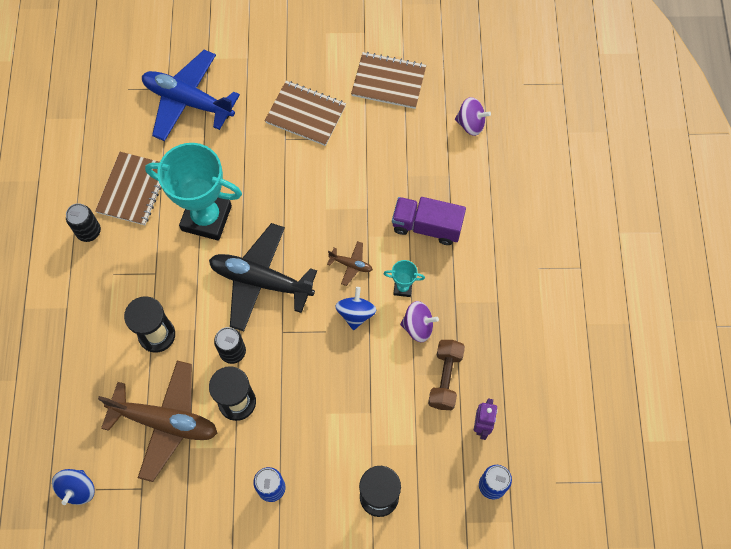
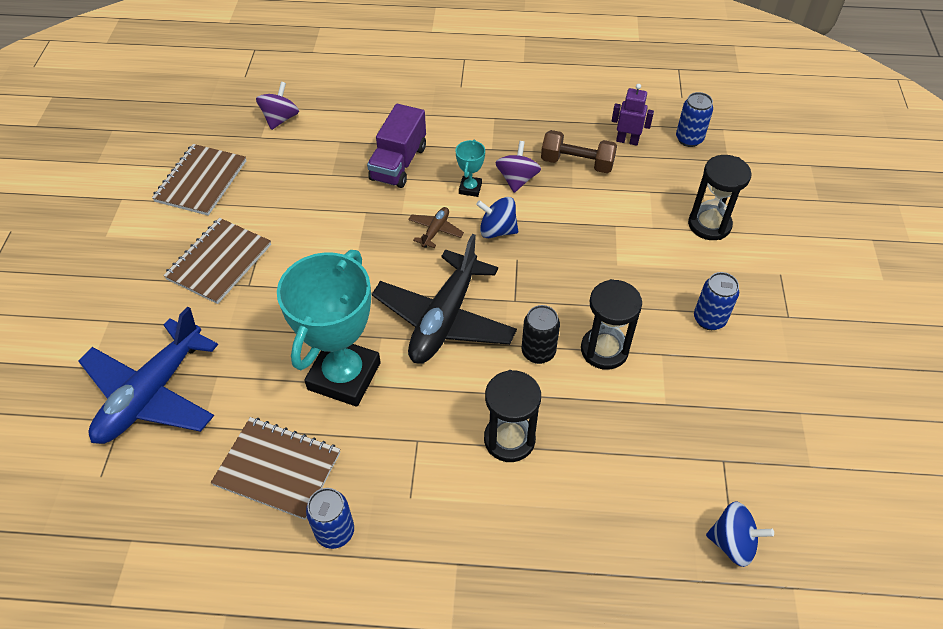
camera: 85 degrees left, 15 degrees down
black can [66,203,101,242] -> blue can [306,488,354,549]
brown plane [98,360,217,482] -> none

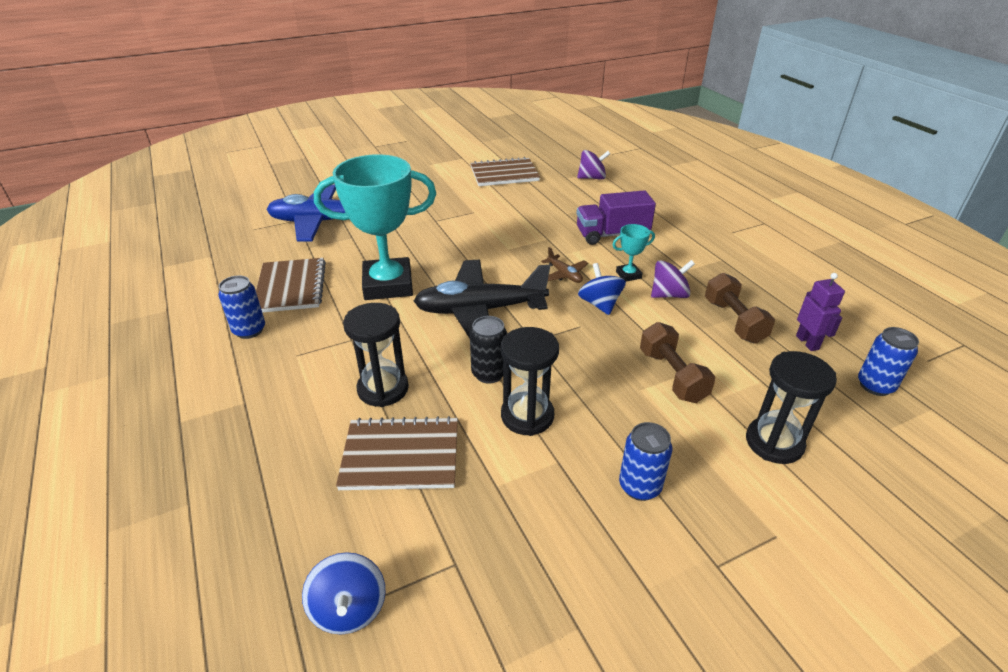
camera: 60 degrees right, 15 degrees down
brown notebook [163,218,271,304] -> brown notebook moved to [336,416,458,490]
brown plane [408,207,464,248] -> brown plane turned 60 degrees clockwise [541,247,589,283]
none -> brown dumbbell [640,322,715,403]

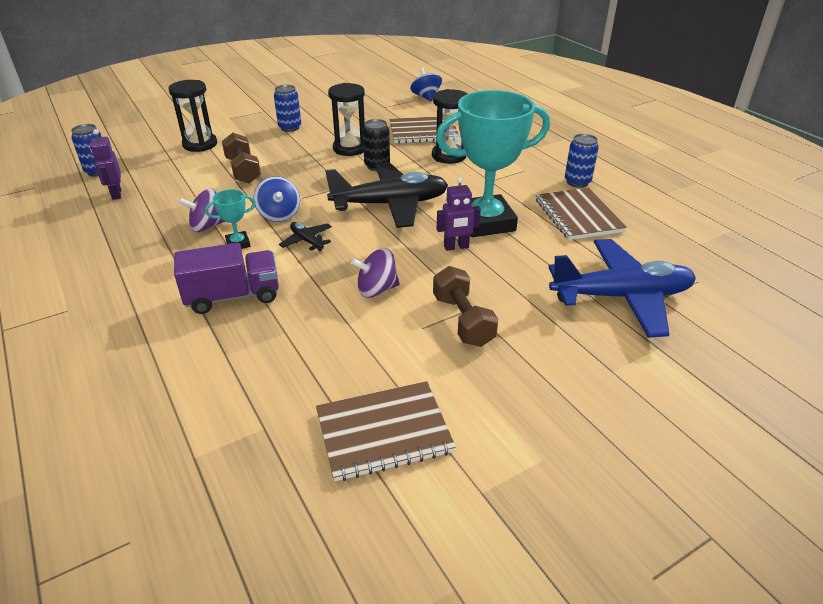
camera: 175 degrees right, 0 degrees up
brown plane [541,247,589,283] -> black plane [279,222,332,251]
purple spinning top [577,150,610,180] -> purple spinning top moved to [351,248,400,298]
brown dumbbell [705,273,775,343] -> brown dumbbell moved to [433,266,498,347]
none -> purple robot [437,177,481,251]

